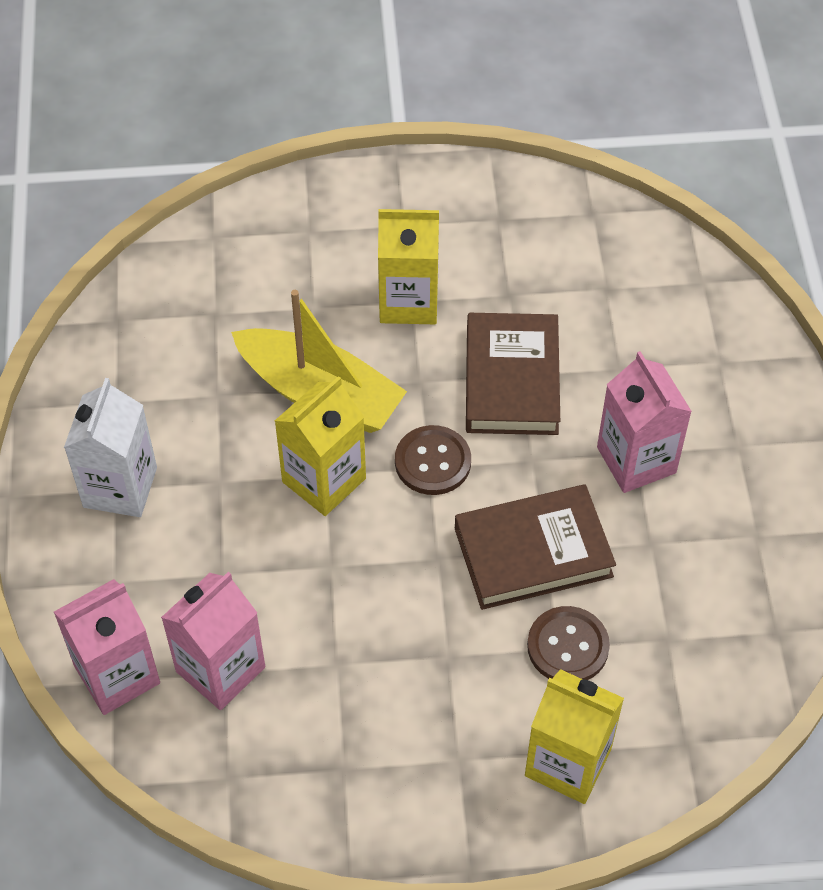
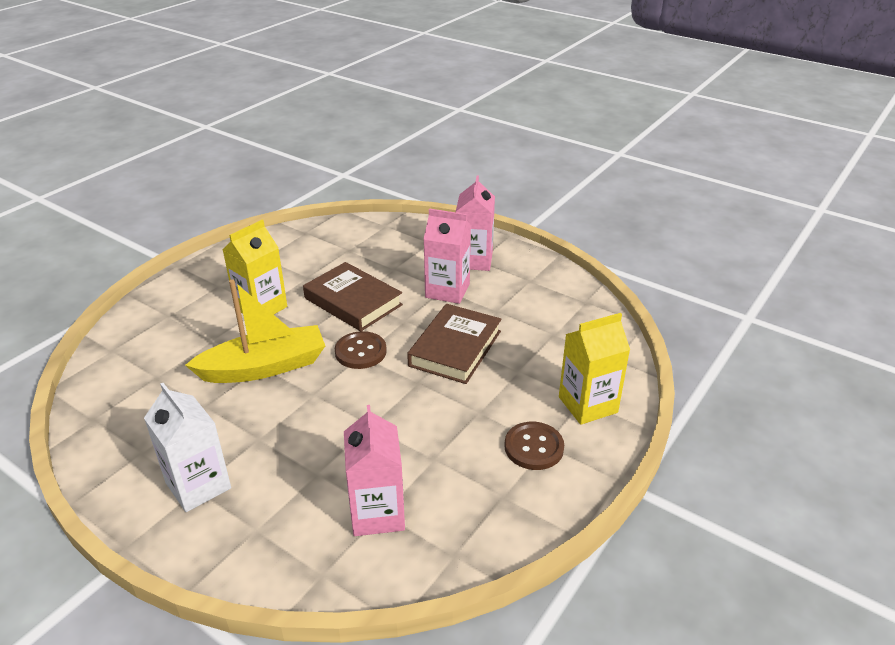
camera: 50 degrees left, 20 degrees down
pink carton [54,579,160,715] -> pink carton moved to [456,175,495,271]
yellow carton [275,376,366,516] -> none
brown button [527,606,610,680] -> brown button moved to [504,422,564,470]

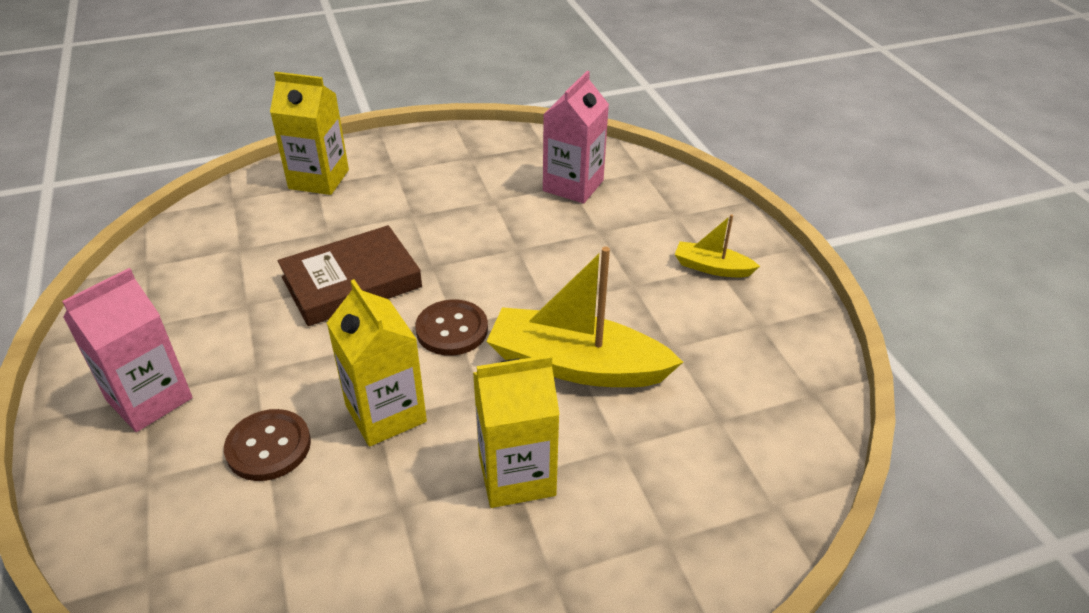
camera: 145 degrees left, 5 degrees up
white carton [144,383,231,512] -> yellow boat [675,214,760,277]
brown book [303,262,403,331] -> yellow carton [327,279,427,447]
pink carton [424,208,471,304] -> none
brown button [504,422,564,470] -> brown button moved to [224,409,311,481]

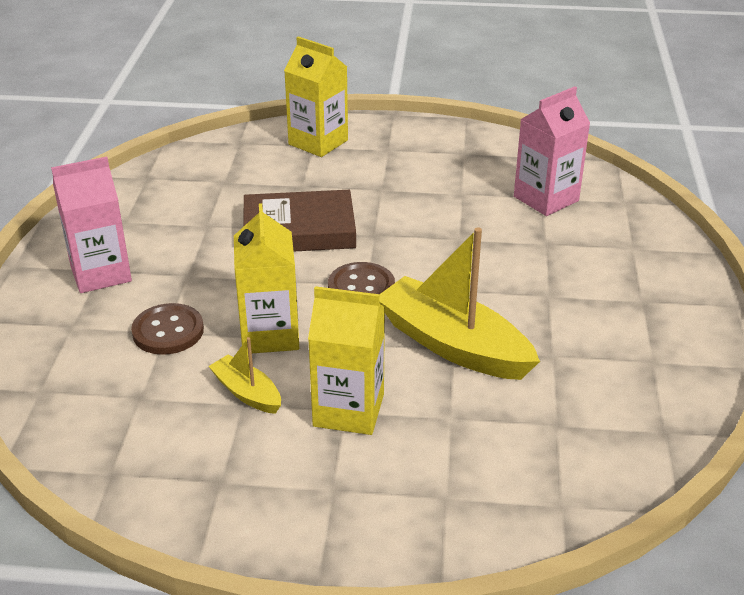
camera: 25 degrees right, 5 degrees down
yellow boat [675,214,760,277] -> yellow boat moved to [208,337,281,414]

